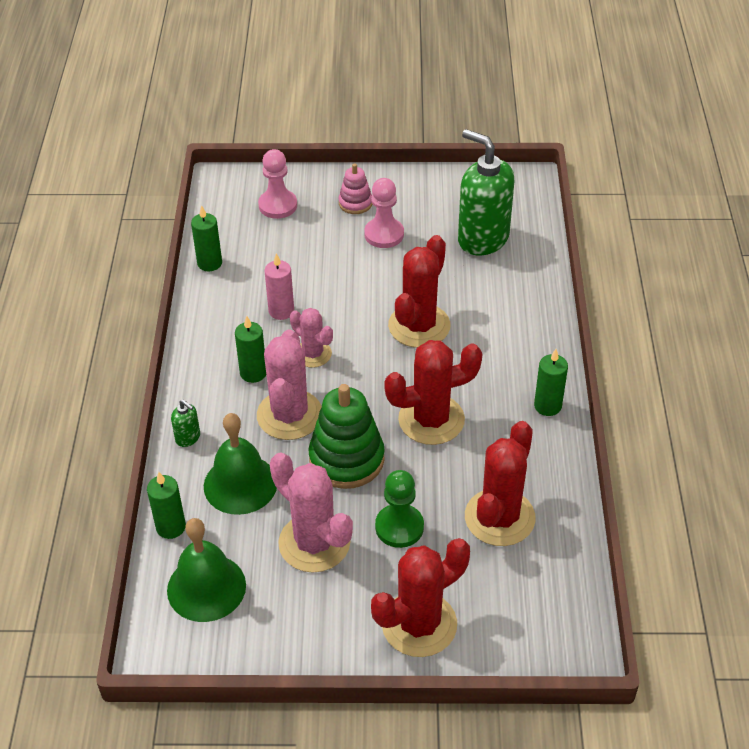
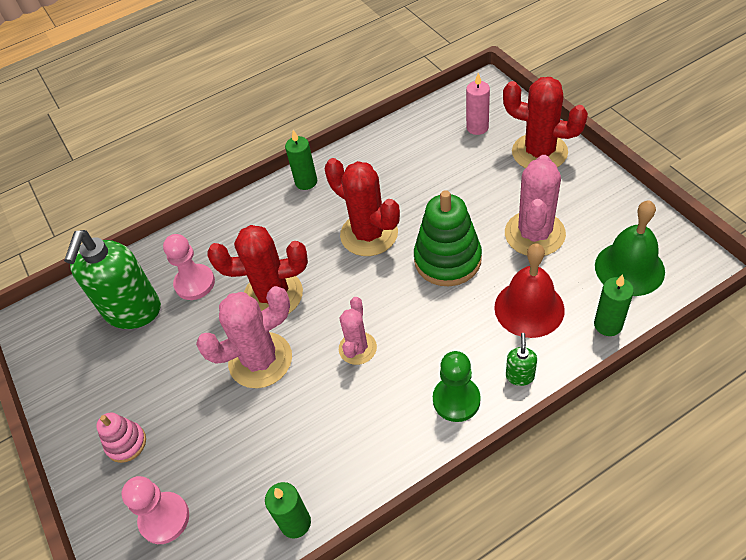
camera: 115 degrees left, 5 degrees up
green bell [204,413,277,515] -> red bell [494,243,565,338]
green candle [235,316,266,383] -> none
pink cactus [257,330,322,440] -> pink cactus moved to [196,286,292,388]
pink candle [265,253,294,320] -> pink candle moved to [466,73,490,135]
pink pawn [364,178,404,248] -> pink pawn moved to [163,234,215,300]
green pawn [375,470,424,548] -> green pawn moved to [433,351,481,422]
red cactus [465,421,536,546] -> none

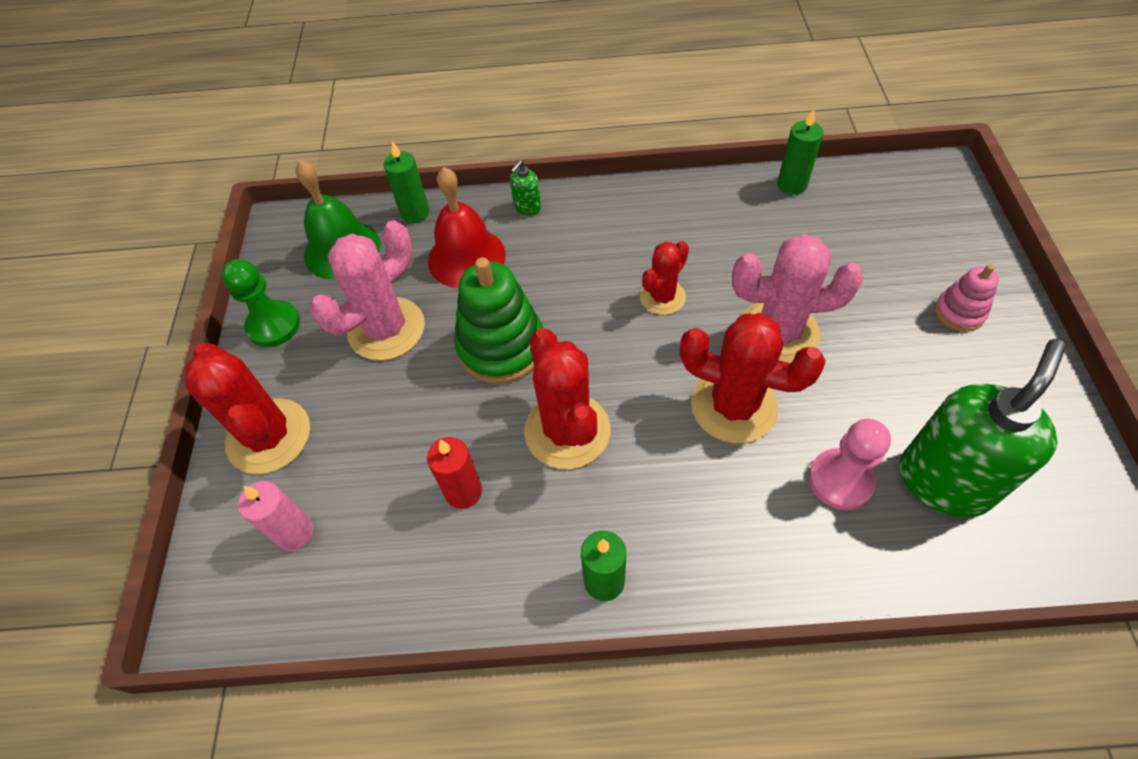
camera: 155 degrees left, 5 degrees up
pink pawn [121,476,189,544] -> none
pink cactus [339,297,377,365] -> red cactus [640,241,689,315]
green pawn [433,351,481,422] -> green pawn moved to [222,259,300,347]
none -> red candle [427,437,482,509]

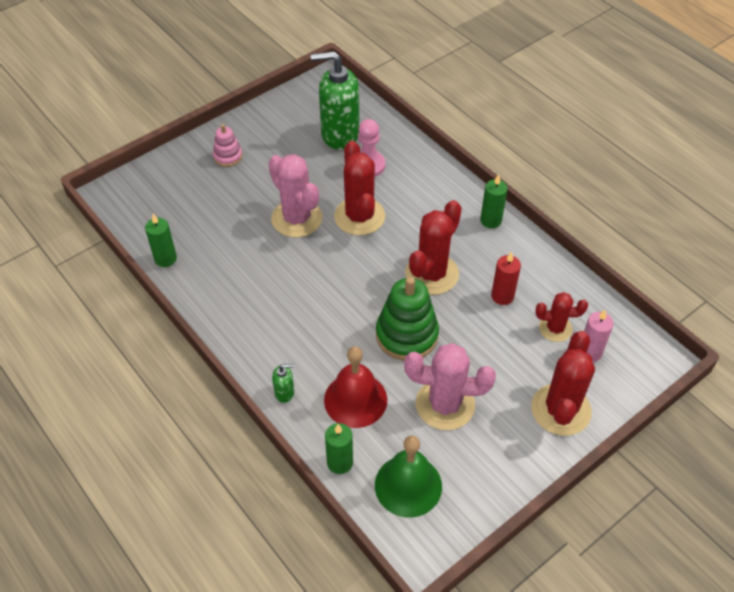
camera: 130 degrees left, 5 degrees down
green pawn [222,259,300,347] -> none
red cactus [640,241,689,315] -> red cactus moved to [536,292,588,342]

